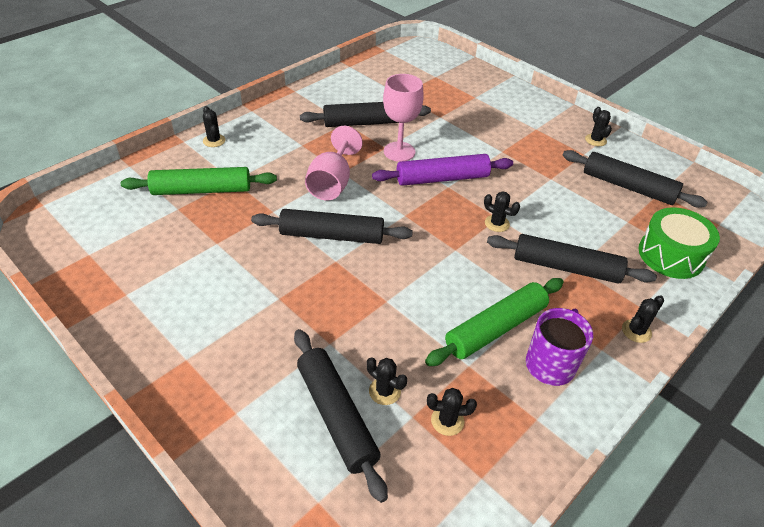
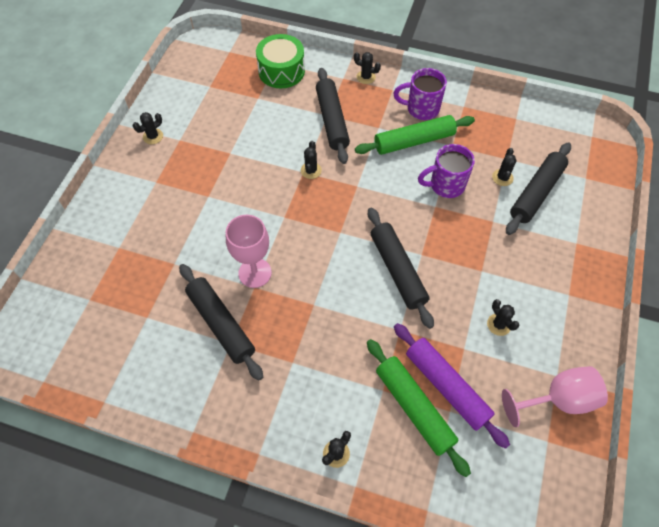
camera: 115 degrees left, 15 degrees up
pink goblet [305,126,363,200] -> pink goblet moved to [502,366,608,427]
purple rolling pin [372,154,513,186] -> purple rolling pin moved to [394,323,510,449]
green rolling pin [425,278,564,366] -> green rolling pin turned 45 degrees counterclockwise [355,115,475,155]
black cactus [427,388,477,436] -> black cactus moved to [487,299,519,336]
black rolling pin [562,150,708,208] -> none
none -> purple mug [418,144,475,198]

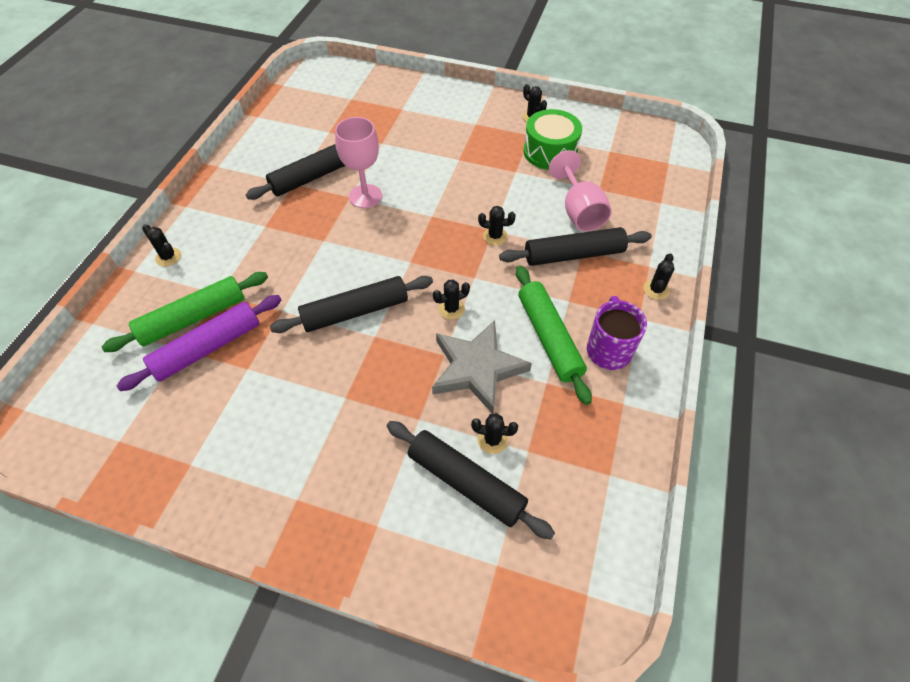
camera: 90 degrees right, 5 degrees down
green drum [256,34,305,88] -> green drum moved to [523,109,582,170]
purple mug [418,144,475,198] -> grey star [432,320,532,414]
black cactus [487,299,519,336] -> black cactus moved to [433,279,470,320]
pink goblet [502,366,608,427] -> pink goblet moved to [549,150,612,232]

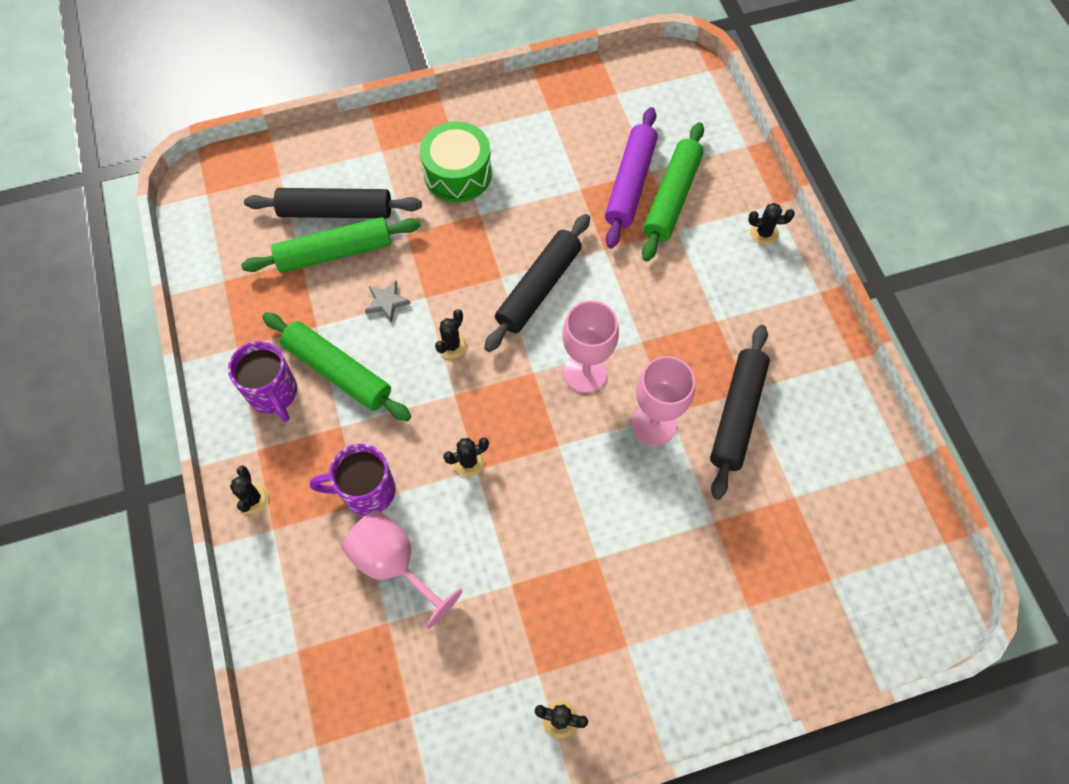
camera: 145 degrees right, 10 degrees up
grey star [432,320,532,414] -> grey star [365,280,411,323], size x0.43
black cactus [471,413,518,454] -> green rolling pin [241,217,421,273]
black rolling pin [499,227,652,266] -> purple mug [310,444,396,516]
green drum [523,109,582,170] -> green drum moved to [420,121,492,202]
none -> pink goblet [562,301,619,393]

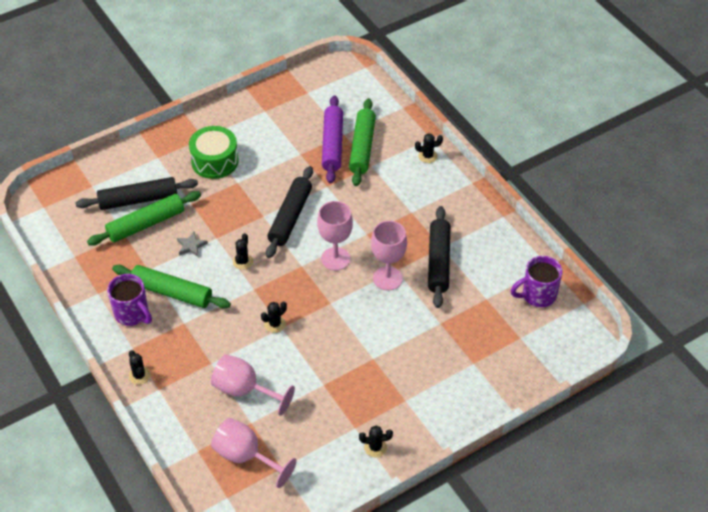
camera: 15 degrees left, 15 degrees down
purple mug [310,444,396,516] -> purple mug moved to [511,256,563,307]
none -> pink goblet [211,418,297,488]

